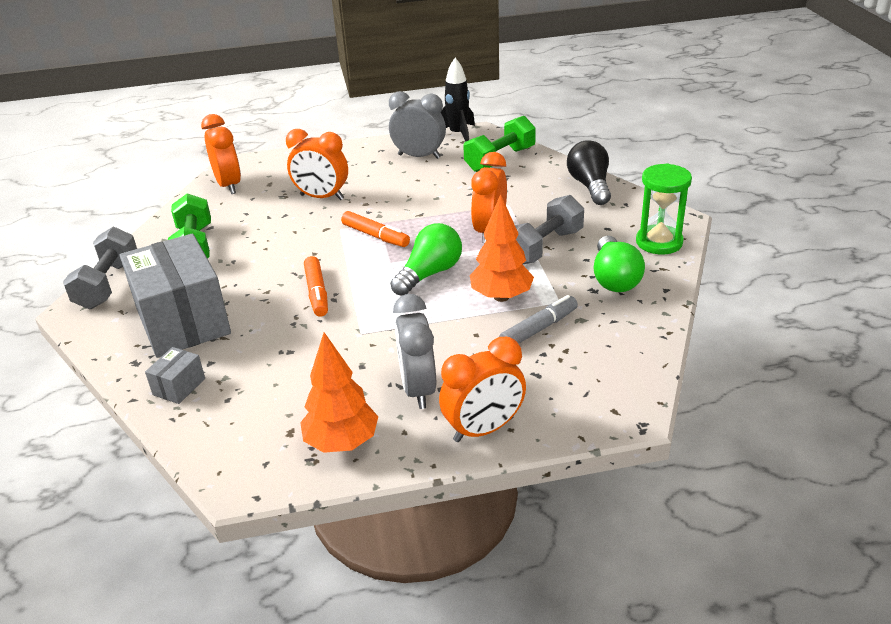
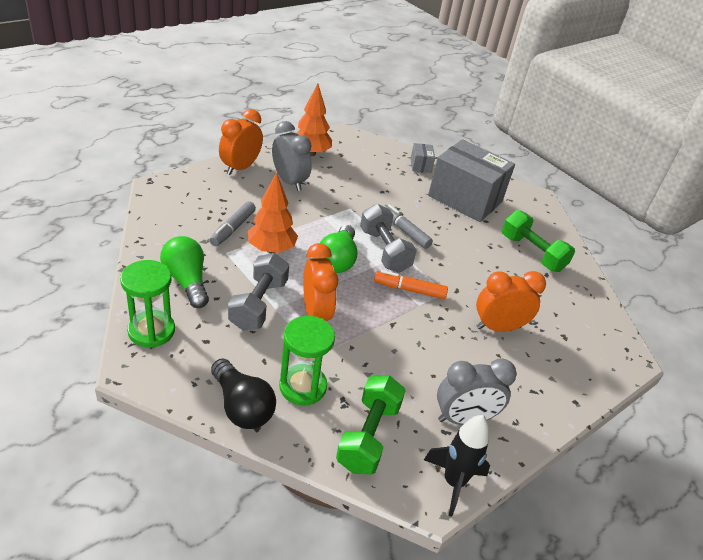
camera: 145 degrees right, 5 degrees up
grey dumbbell [63,227,137,309] -> grey dumbbell moved to [360,204,417,273]
orange clock [201,114,241,194] -> none
orange marker [304,256,328,317] -> grey marker [384,204,433,249]
none -> green hourglass [279,316,335,405]

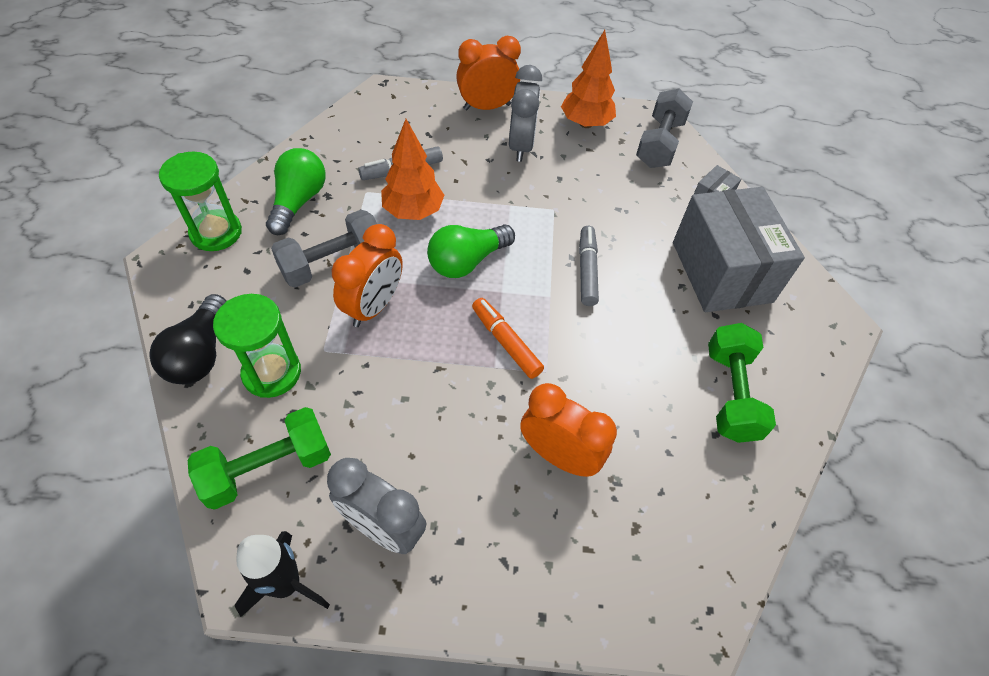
camera: 45 degrees right, 15 degrees up
grey dumbbell [360,204,417,273] -> grey dumbbell moved to [636,89,693,168]

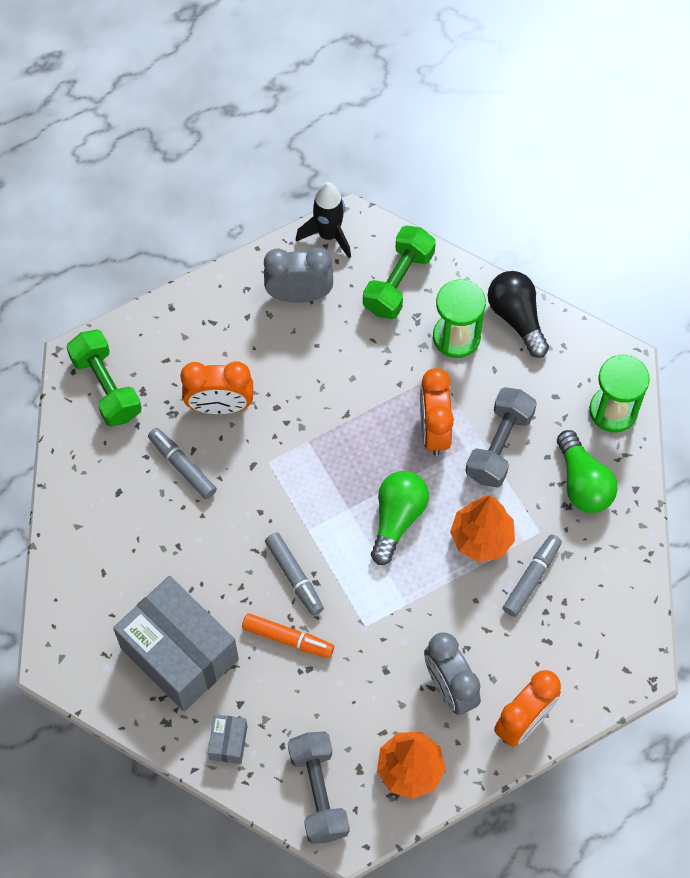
camera: 150 degrees right, 10 degrees up
orange marker [472,298,544,379] -> orange marker moved to [242,613,334,658]
green dumbbell [708,323,776,443] -> green dumbbell moved to [66,329,142,427]
none -> grey marker [148,428,217,499]

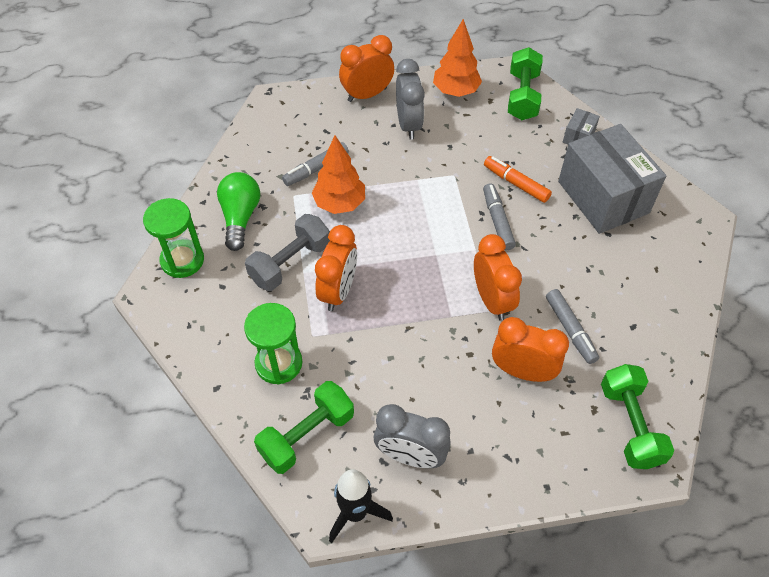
camera: 160 degrees left, 10 degrees down
grey dumbbell [288,731,350,844] -> green dumbbell [508,47,543,120]
green light bulb [371,471,429,565] -> none
black light bulb [488,271,549,358] -> none
none -> orange clock [474,234,522,321]

